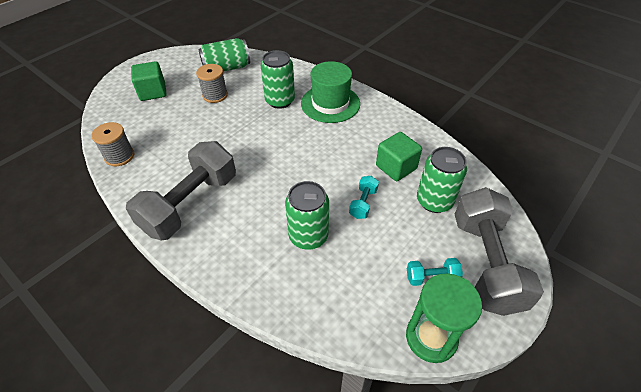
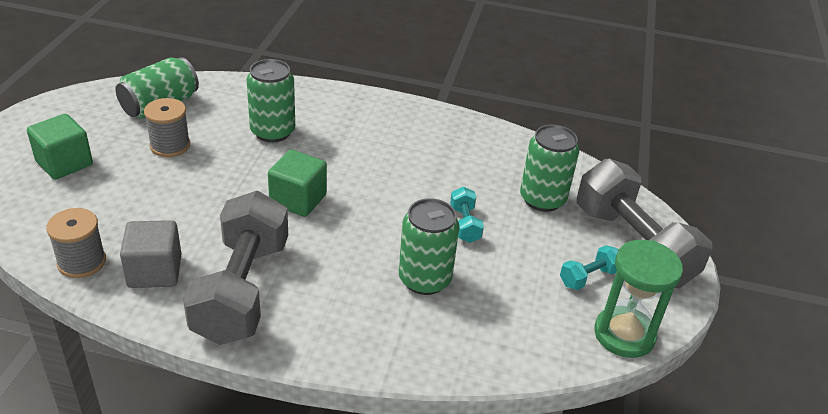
camera: 30 degrees left, 10 degrees down
green hat [301,61,360,123] -> none
green cube [376,132,422,181] -> green cube moved to [268,150,327,217]
none -> grey cube [120,220,181,288]

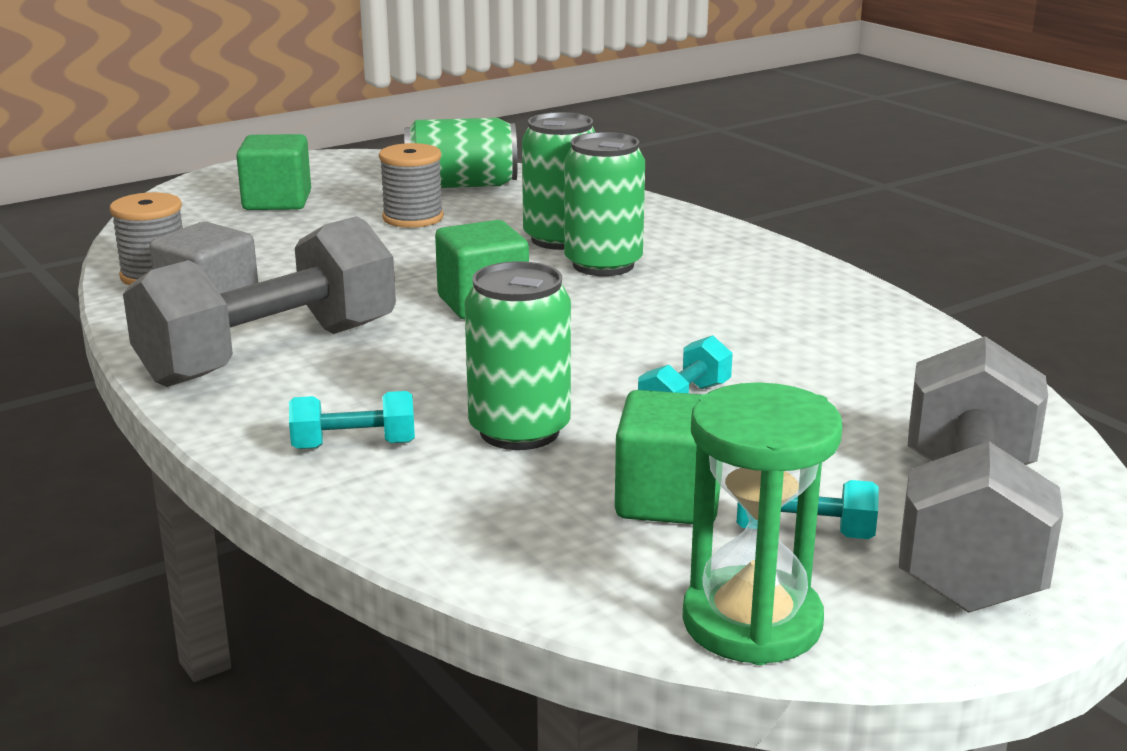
camera: 45 degrees right, 15 degrees down
green can [520,125,579,212] -> green can moved to [564,132,645,276]
none -> turquoise dumbbell [289,391,415,449]
none -> green cube [615,390,721,524]

